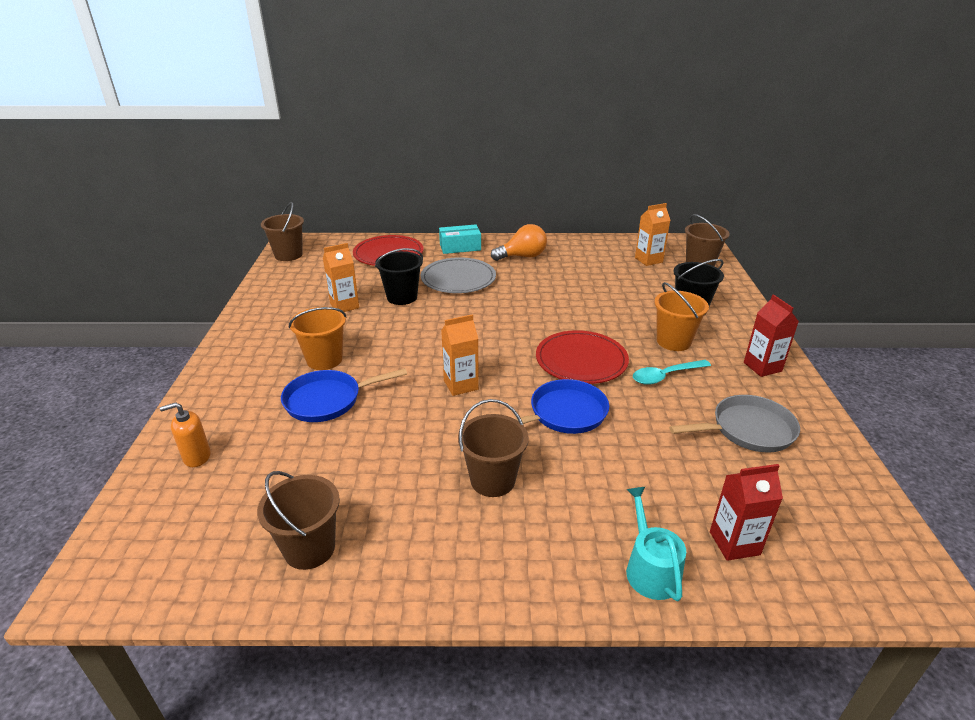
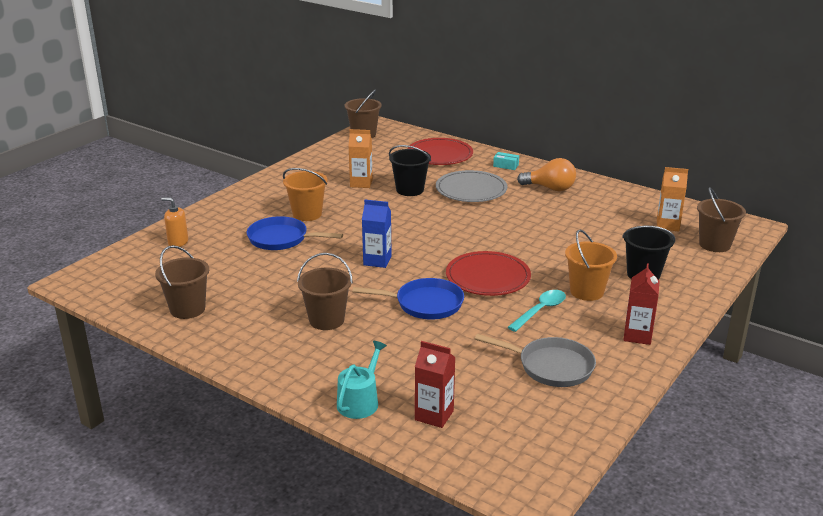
camera: 35 degrees right, 5 degrees down
turquoise box [439,224,481,254] -> turquoise box [493,152,519,170], size x0.60
orange carton [441,314,479,396] -> blue carton [362,200,392,268]
turquoise spoon [633,360,711,385] -> turquoise spoon turned 120 degrees clockwise [508,290,566,332]

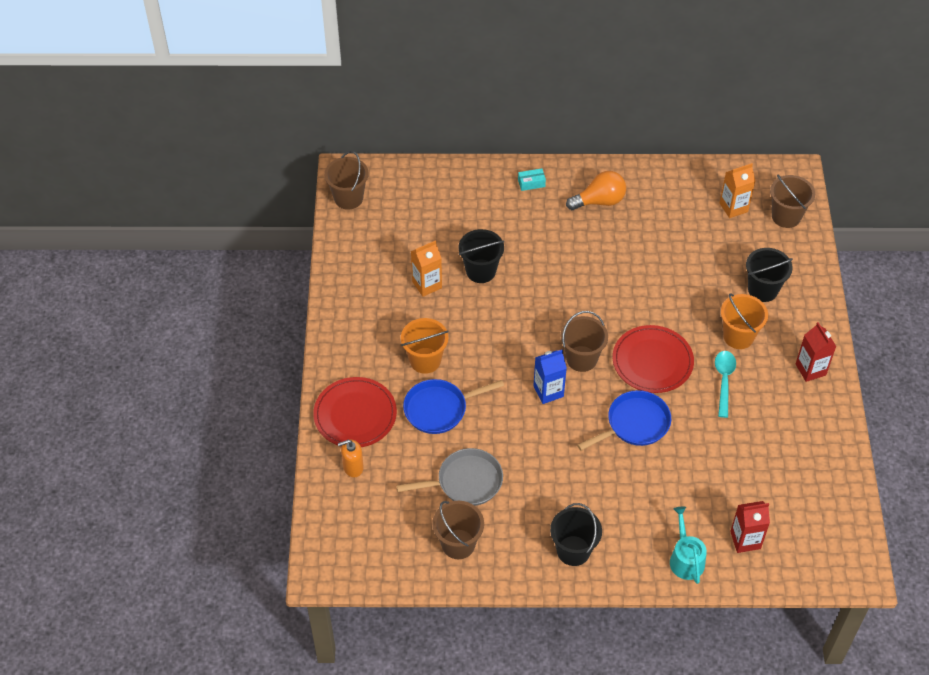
camera: 35 degrees left, 25 degrees up
brown bucket [297,253,353,330] -> brown bucket moved to [560,311,608,372]
red plate [407,138,473,165] -> red plate moved to [313,377,397,447]
grey plate [436,170,508,202] -> none
grey pan [475,334,596,387] -> grey pan moved to [396,448,503,506]
none -> black bucket [550,503,602,566]

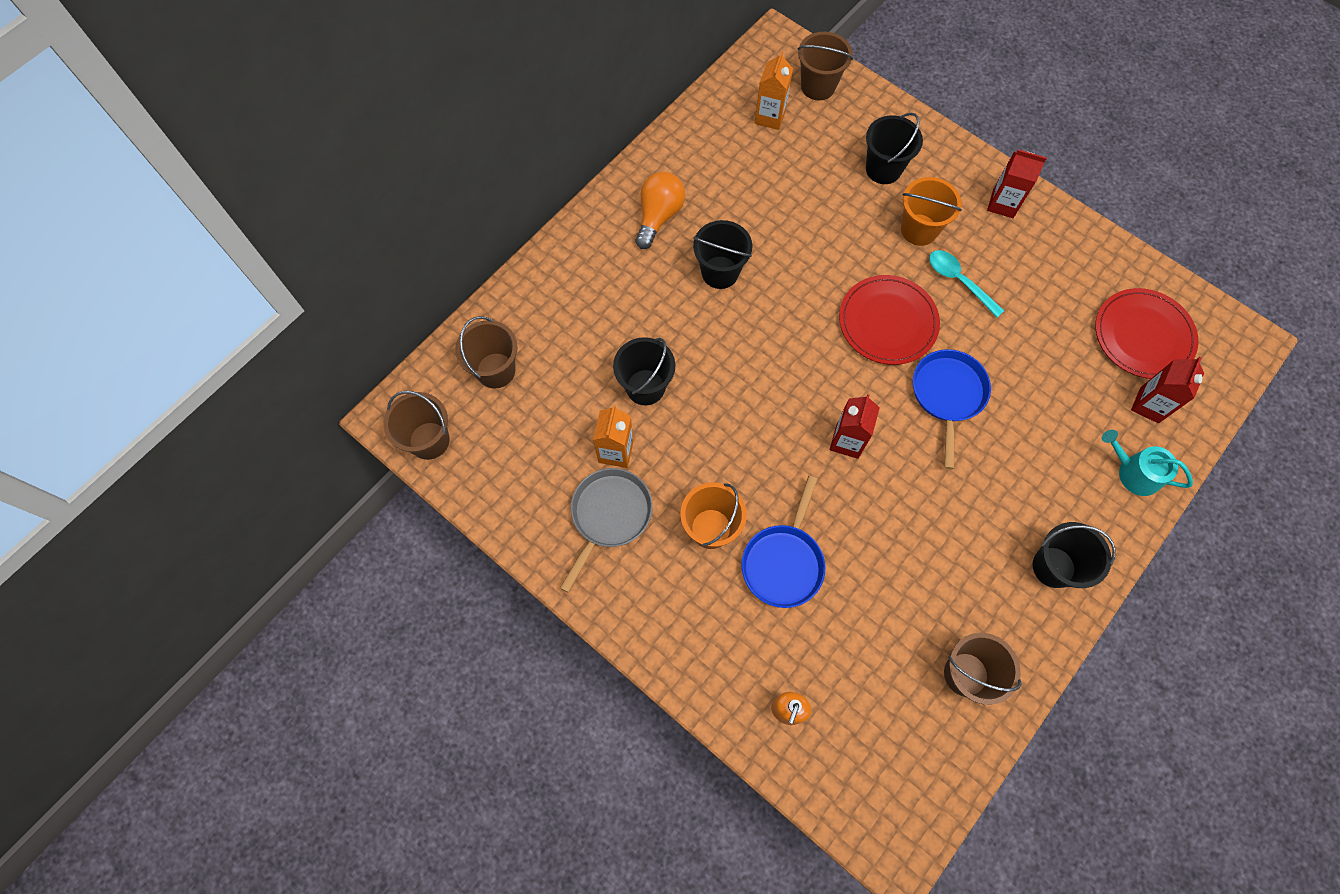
camera: 50 degrees left, 15 degrees up
red plate [313,377,397,447] -> red plate moved to [1095,288,1199,379]
grey pan [396,448,503,506] -> grey pan moved to [560,468,653,593]
turquoise box [518,168,546,191] -> none
blue carton [533,350,567,404] -> red carton [830,395,880,459]
brown bucket [560,311,608,372] -> brown bucket moved to [455,316,518,388]
none -> black bucket [693,220,752,289]

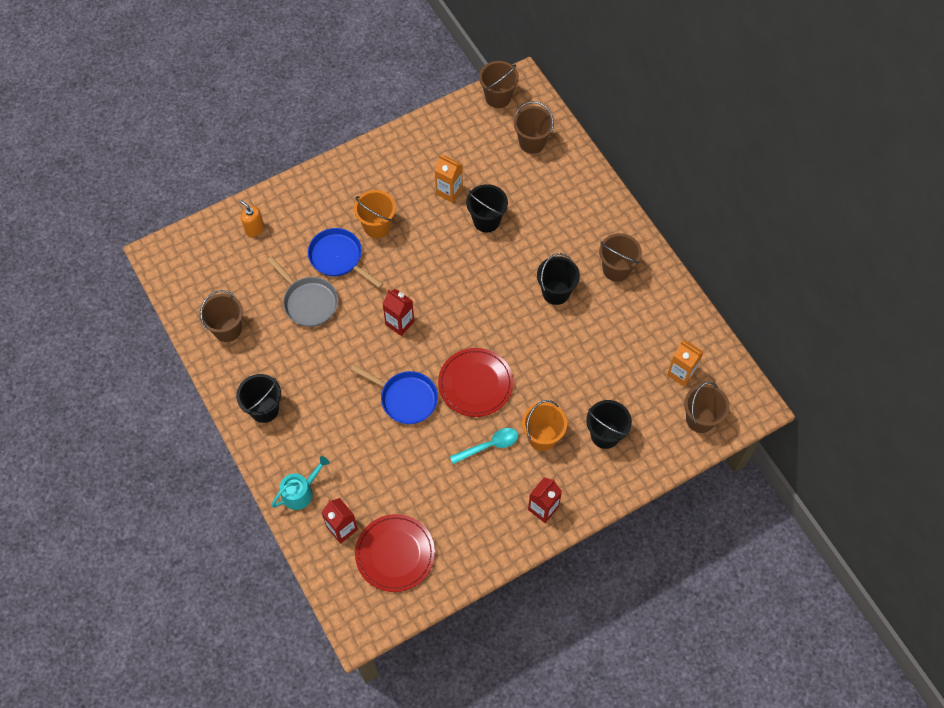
camera: 110 degrees right, 5 degrees down
grey pan [560,468,653,593] -> grey pan moved to [267,257,338,327]
orange light bulb [636,172,685,249] -> brown bucket [599,233,642,282]

